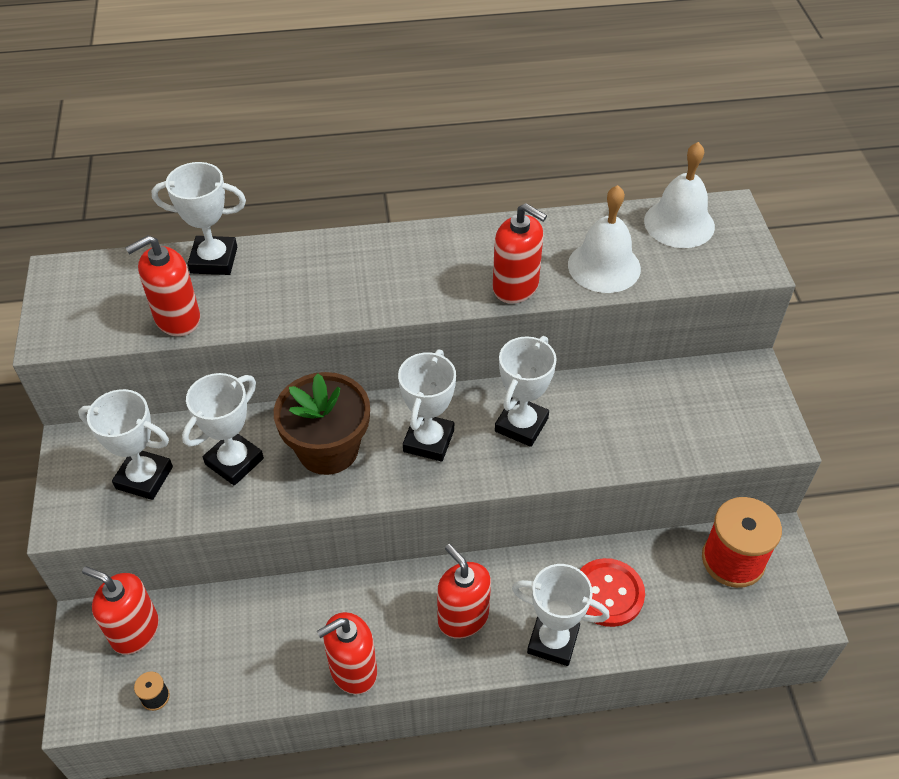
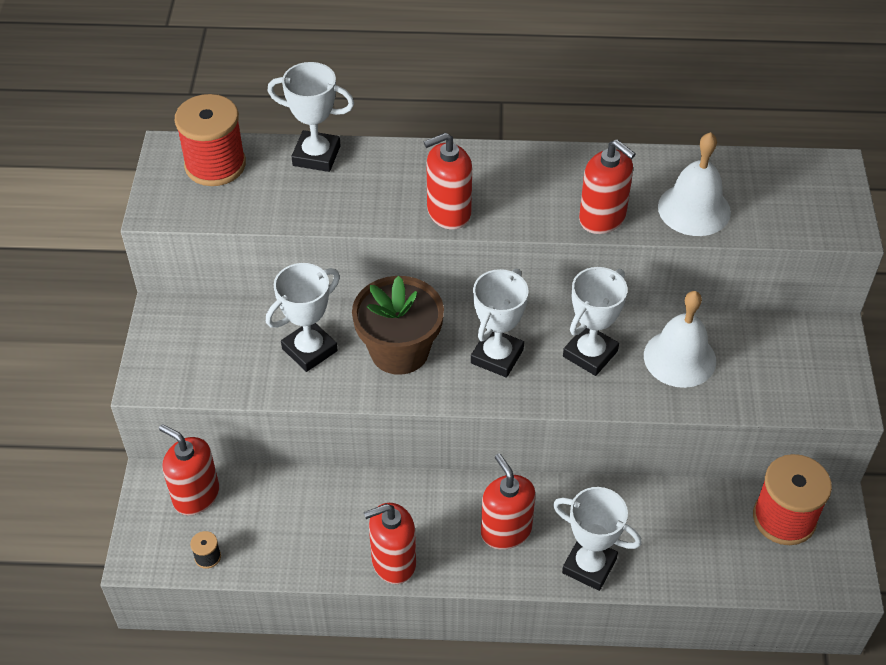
camera: 10 degrees right, 0 degrees up
white trophy [78,389,173,500] -> none
red soap dispenser [125,236,200,336] -> red soap dispenser moved to [424,132,472,229]
red button [580,558,645,627] -> none
white bell [644,142,715,248] -> white bell moved to [644,291,716,388]
none -> red spool [175,94,246,186]

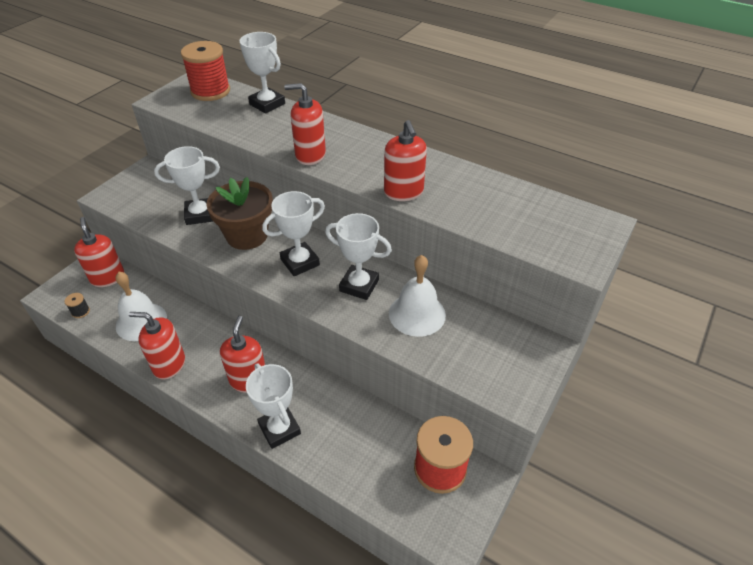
camera: 30 degrees right, 5 degrees down
white trophy [563,267,628,376] -> white trophy turned 45 degrees clockwise [325,213,392,300]
white bell [658,132,731,236] -> white bell moved to [115,272,167,341]

